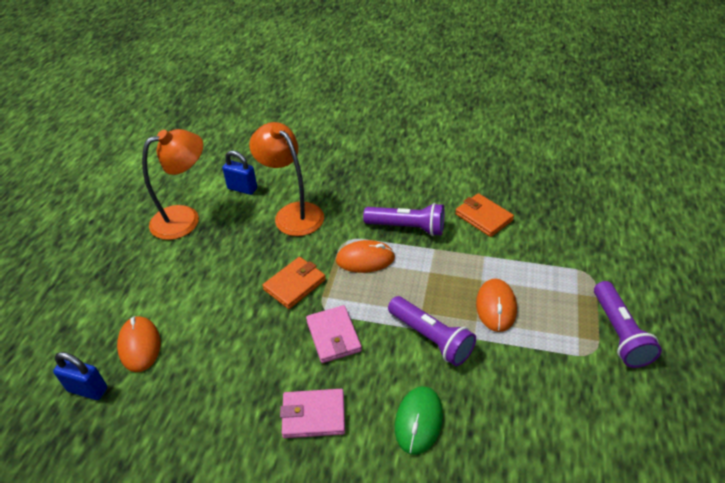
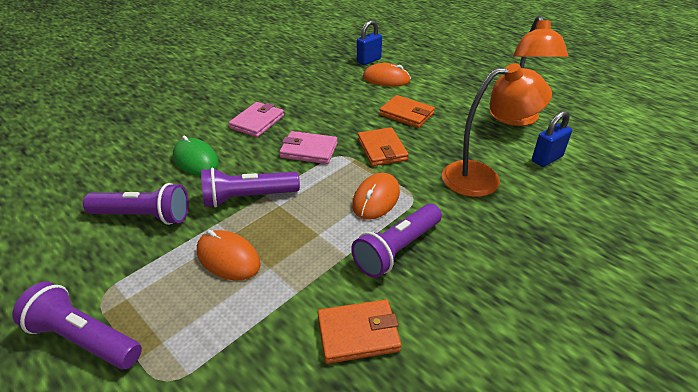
camera: 120 degrees right, 5 degrees down
none -> purple flashlight [83,183,189,225]
none -> orange wallet [379,95,435,128]

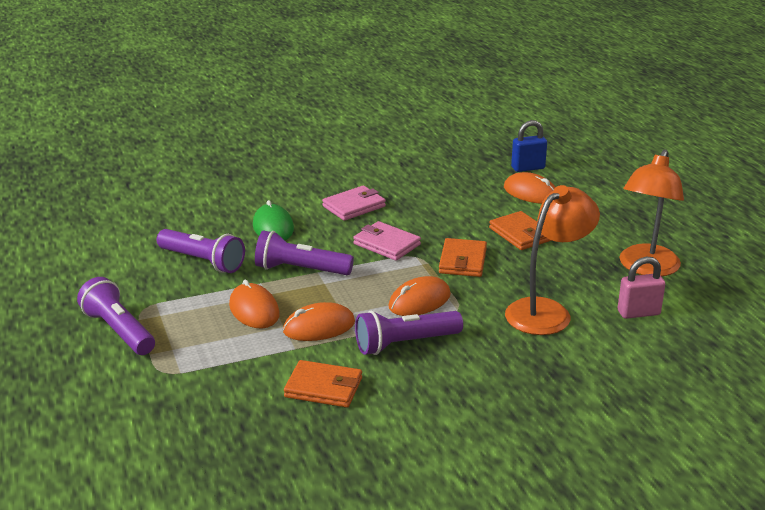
camera: 25 degrees right, 10 degrees down
orange lamp [442,63,552,197] -> orange lamp turned 60 degrees counterclockwise [505,185,600,335]
blue padlock [532,111,572,167] -> pink padlock [618,257,665,319]
none -> orange mouse [283,302,355,341]

